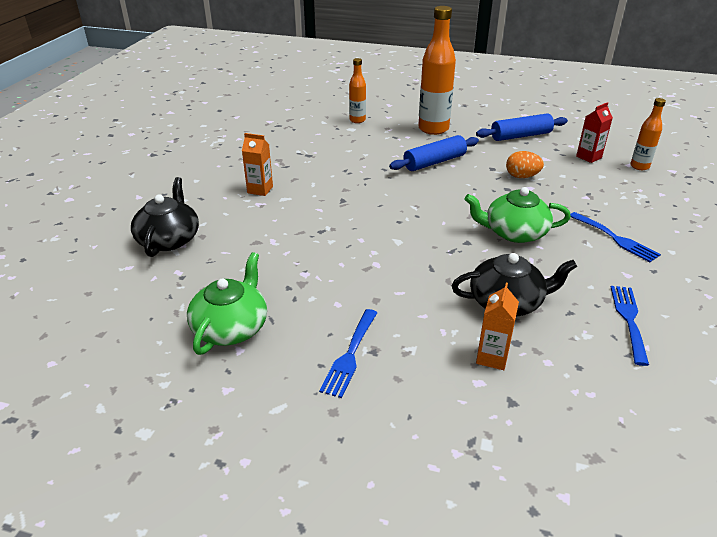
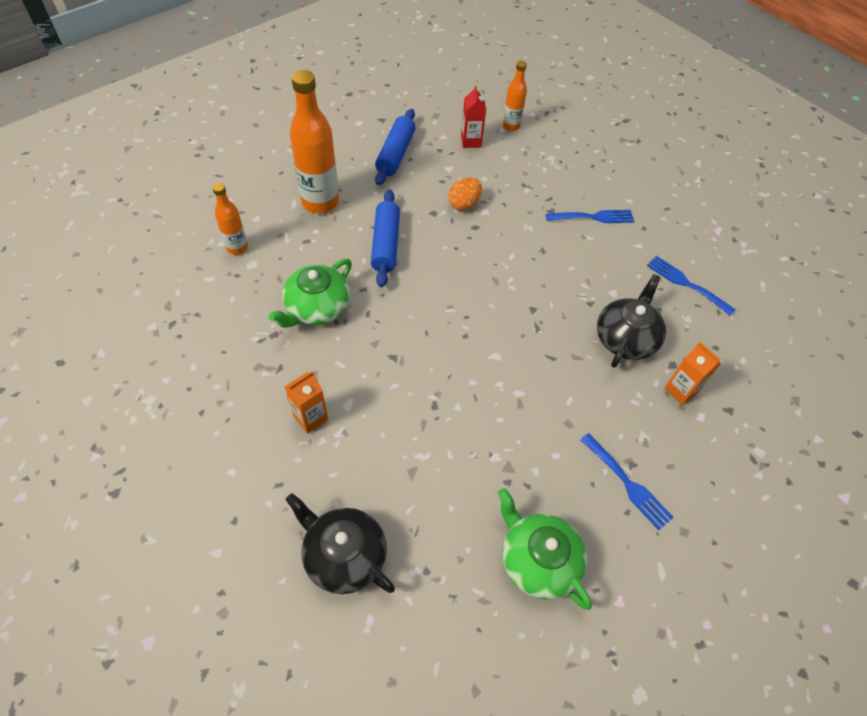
camera: 60 degrees left, 20 degrees up
green teapot [464,187,571,243] -> green teapot moved to [269,259,352,328]

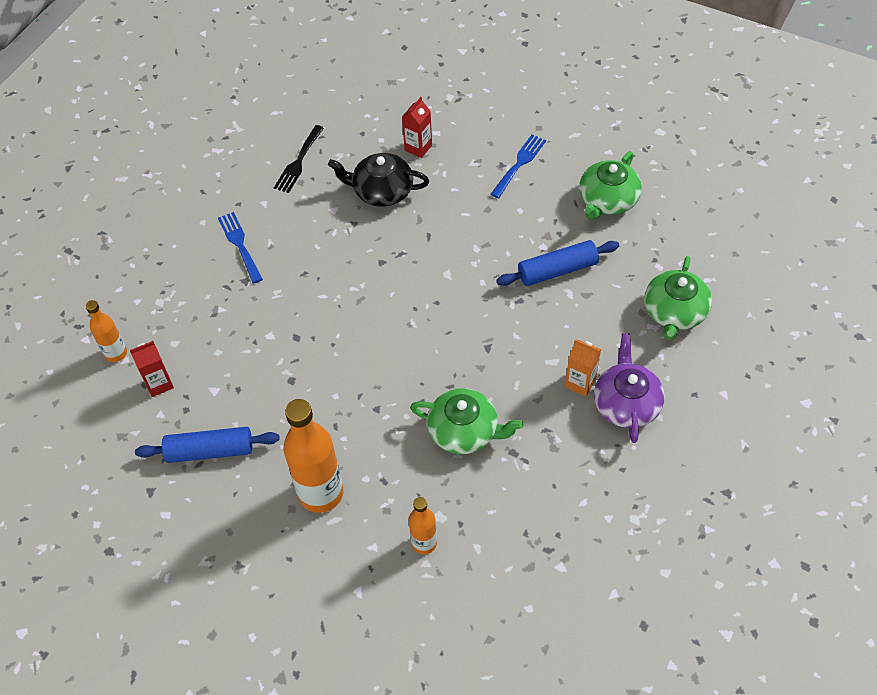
camera: 105 degrees left, 0 degrees up
black teapot [285,493,395,594] -> green teapot [644,256,712,340]
blue rolling pin [371,190,400,287] -> blue rolling pin moved to [496,240,619,286]
orange egg [449,178,482,210] -> none
blue fork [647,256,736,316] -> black fork [274,125,324,193]
orange carton [664,342,721,405] -> red carton [402,97,432,158]
none -> purple teapot [594,333,665,443]

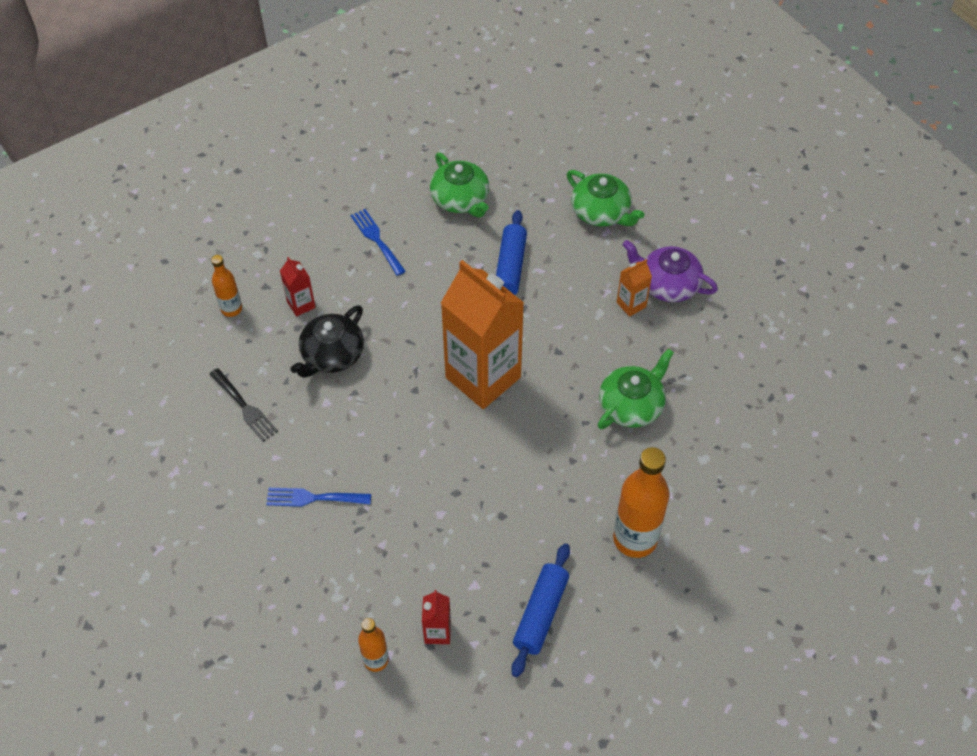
camera: 65 degrees left, 0 degrees up
orange bottle [409,497,437,554] -> orange bottle moved to [211,255,242,317]
none -> orange carton [441,260,524,409]

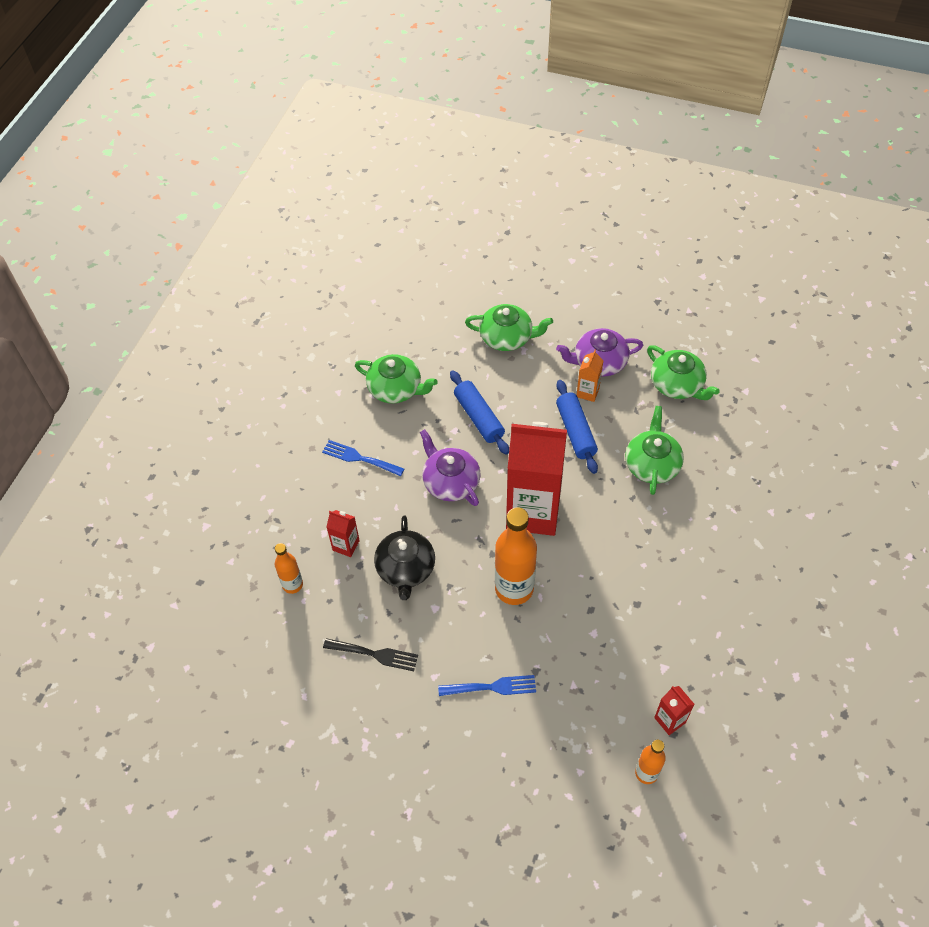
camera: 35 degrees left, 0 degrees up
blue fork [266,488,371,507] -> blue fork turned 150 degrees counterclockwise [438,675,536,696]
orange carton [441,260,524,409] -> red carton [506,422,567,536]
blue rolling pin [511,543,570,677] -> blue rolling pin moved to [556,380,598,474]
orange bottle [613,447,670,558] -> orange bottle moved to [495,507,537,605]
none -> purple teapot [420,429,481,506]
none -> green teapot [647,345,720,400]

